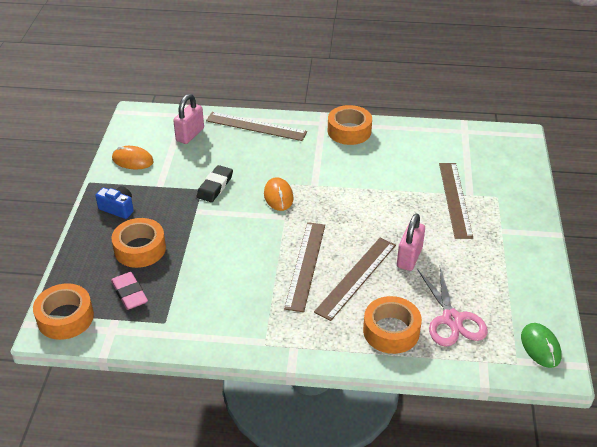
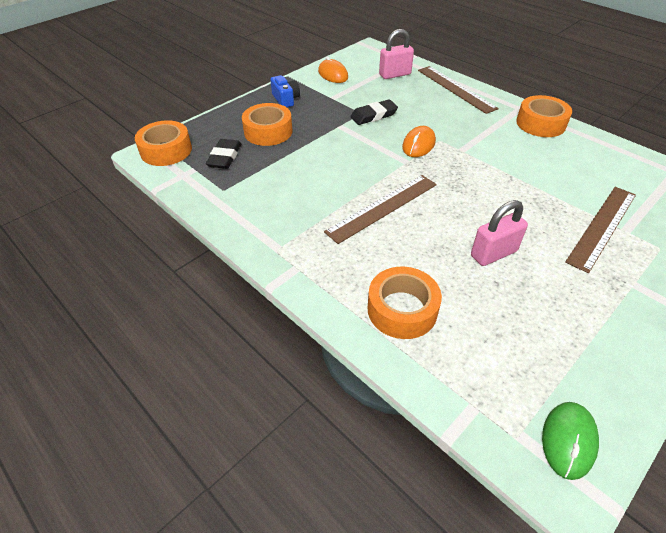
camera: 40 degrees right, 5 degrees up
pink eraser [111,272,148,310] -> black eraser [206,139,241,169]
brown ruler [314,238,396,321] -> none
pink scissors [418,267,488,347] -> none

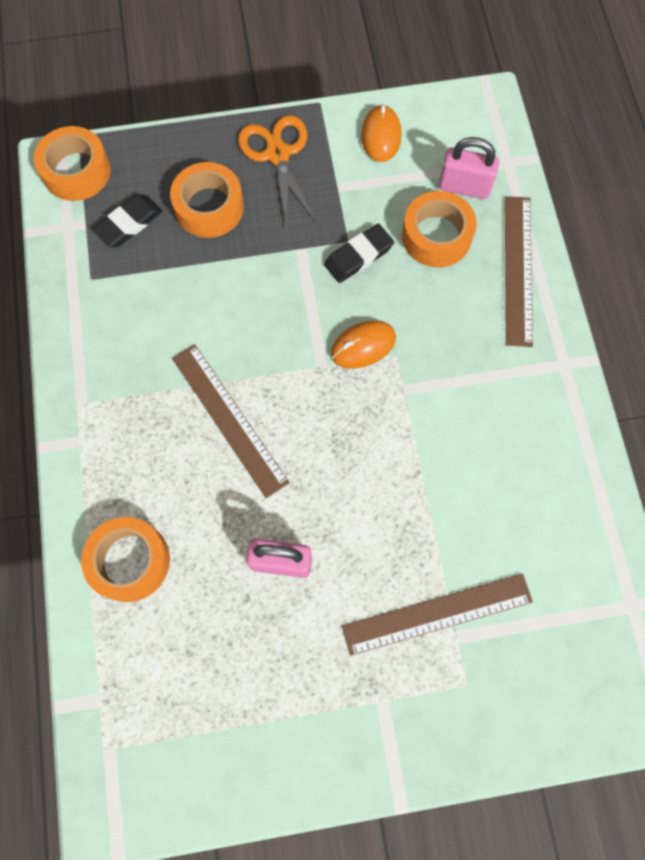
camera: 35 degrees right, 25 degrees up
blue camera [270,75,300,107] -> orange scissors [238,115,317,228]
brown ruler [324,175,437,244] -> brown ruler turned 60 degrees clockwise [172,344,290,498]
black eraser [350,99,398,125] -> black eraser turned 45 degrees counterclockwise [324,224,394,283]
orange tape [516,95,572,137] -> orange tape moved to [402,191,477,267]
green mouse [542,402,599,480] -> none

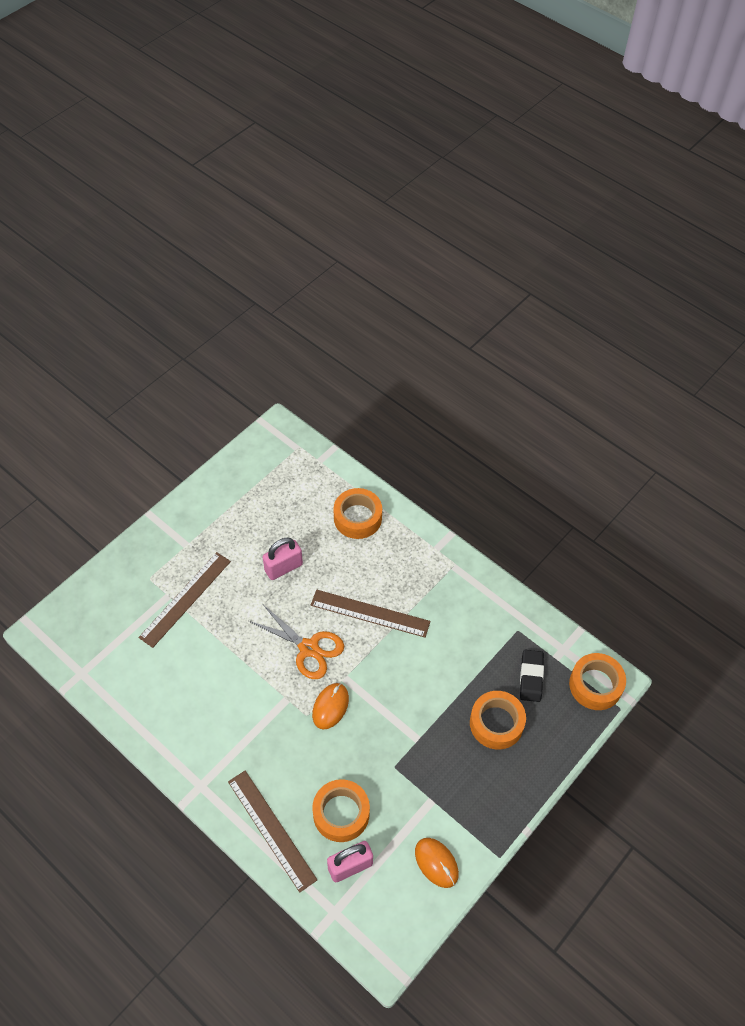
camera: 140 degrees right, 15 degrees down
orange scissors [238,115,317,228] -> orange scissors moved to [249,605,344,679]
black eraser [324,224,394,283] -> none

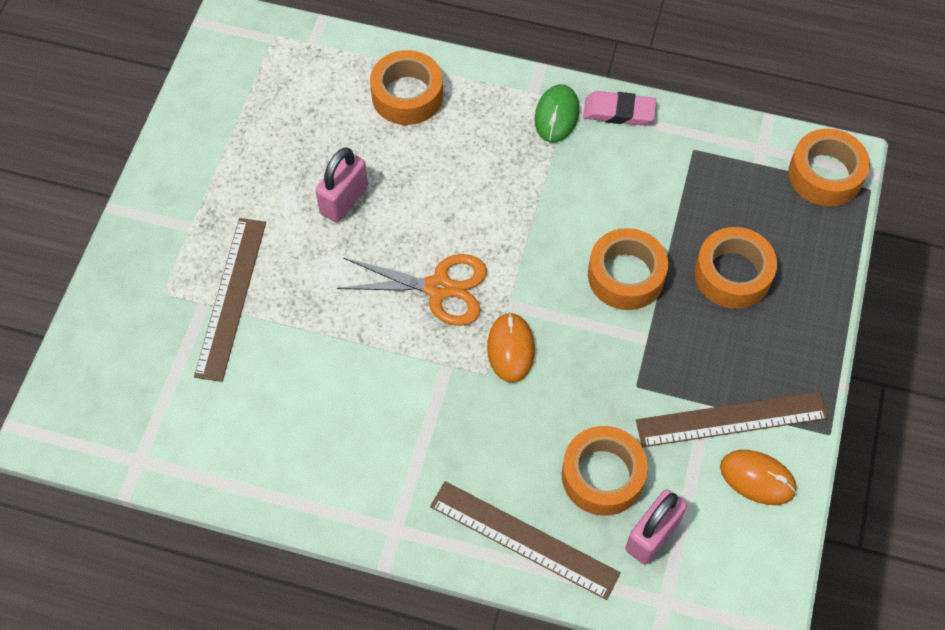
camera: 25 degrees left, 5 degrees up
brown ruler [311,590,430,638] -> brown ruler moved to [636,391,829,447]
black eraser [520,650,544,702] -> none
none -> green mouse [535,84,579,143]
none -> pink eraser [583,91,656,126]
none -> orange tape [588,228,668,310]

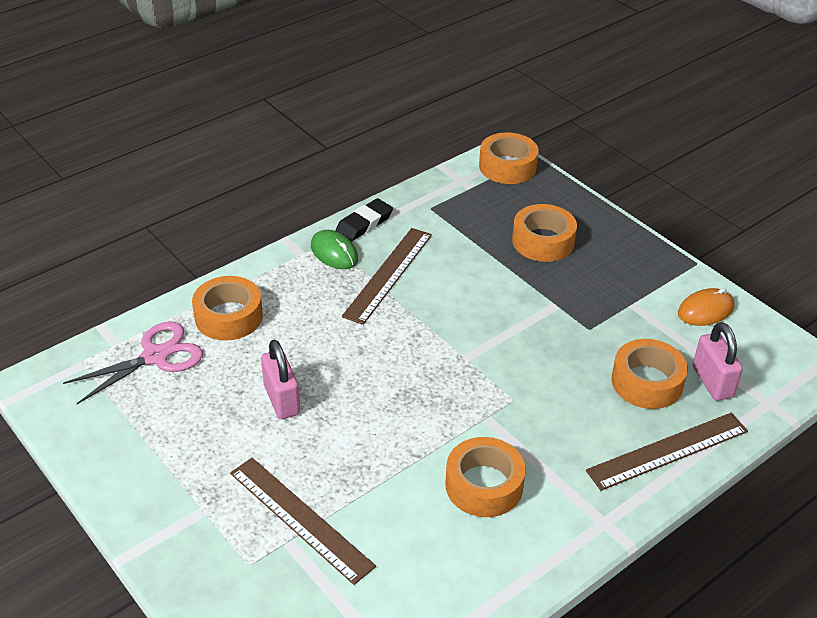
camera: 55 degrees left, 20 degrees down
orange scissors [337,254,487,326] -> none
orange mouse [487,312,535,383] -> none
pink eraser [583,91,656,126] -> black eraser [335,198,393,242]
orange tape [588,228,668,310] -> orange tape moved to [445,437,526,517]
brown ruler [636,391,829,447] -> brown ruler moved to [342,228,432,325]
none -> pink scissors [63,322,203,404]

